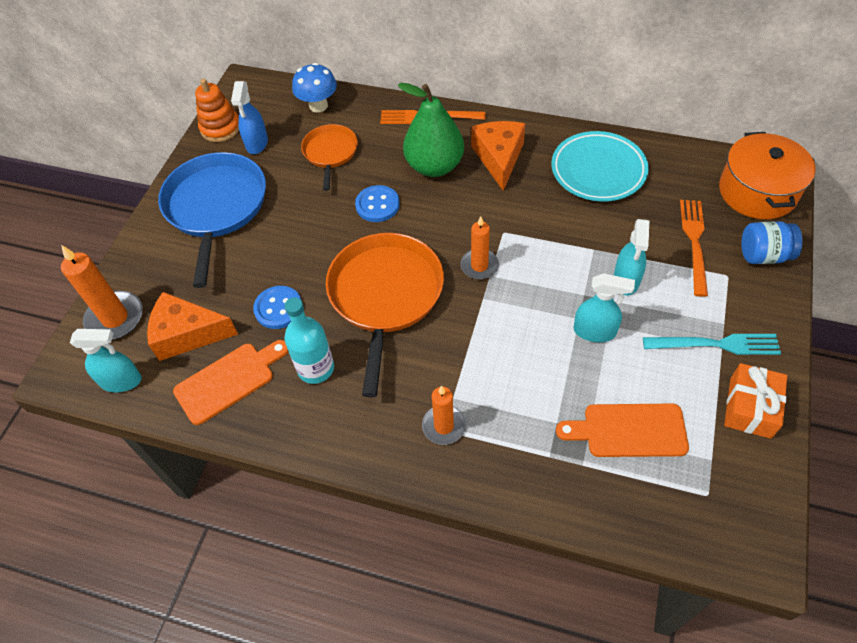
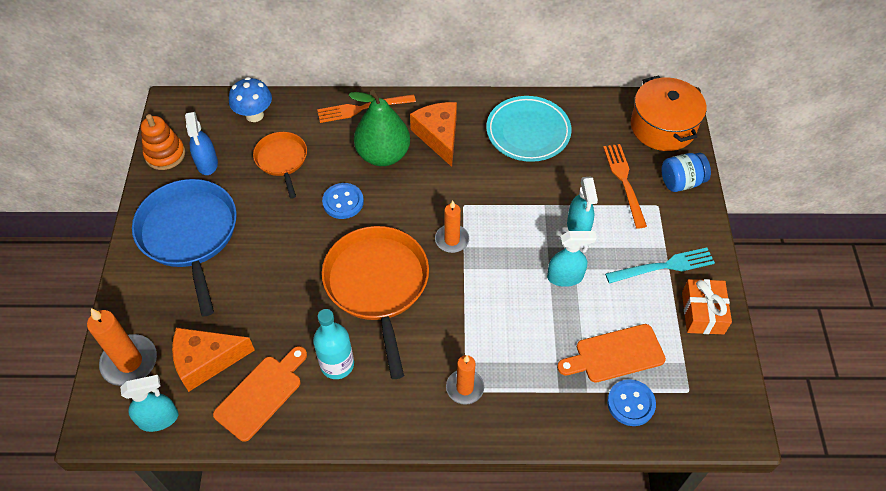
camera: 20 degrees left, 0 degrees up
blue button [253,286,302,329] -> blue button moved to [607,379,656,426]

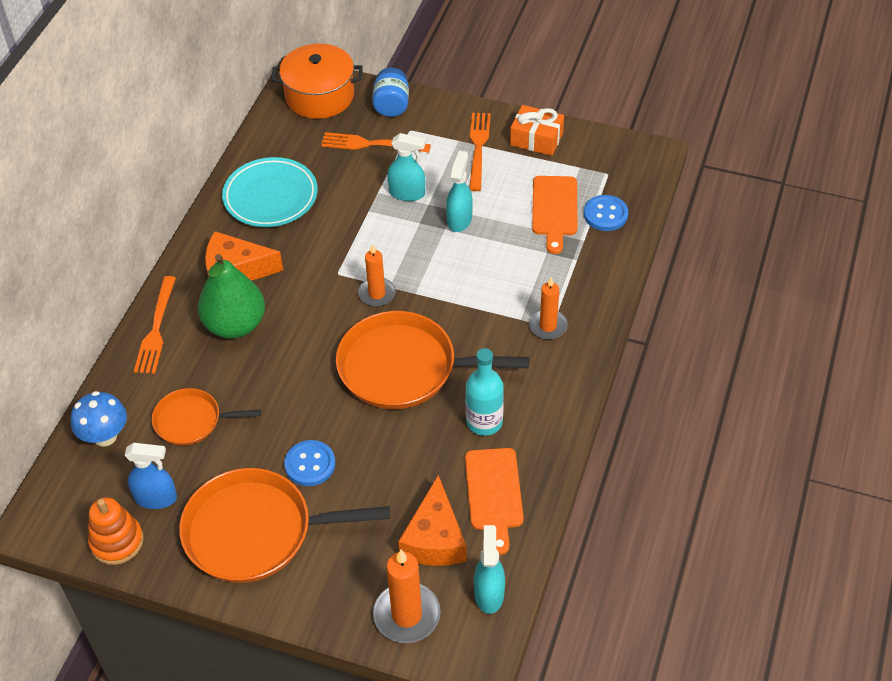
camera: 70 degrees left, 5 degrees down
blue pan [132,179,237,317] -> orange pan [180,468,390,583]
orange cutting board [213,346,307,442] -> orange cutting board turned 150 degrees counterclockwise [465,448,524,555]
blue button [322,183,364,219] -> blue button moved to [284,440,335,486]
turquoise fork [605,247,715,284] -> orange fork [469,113,490,191]

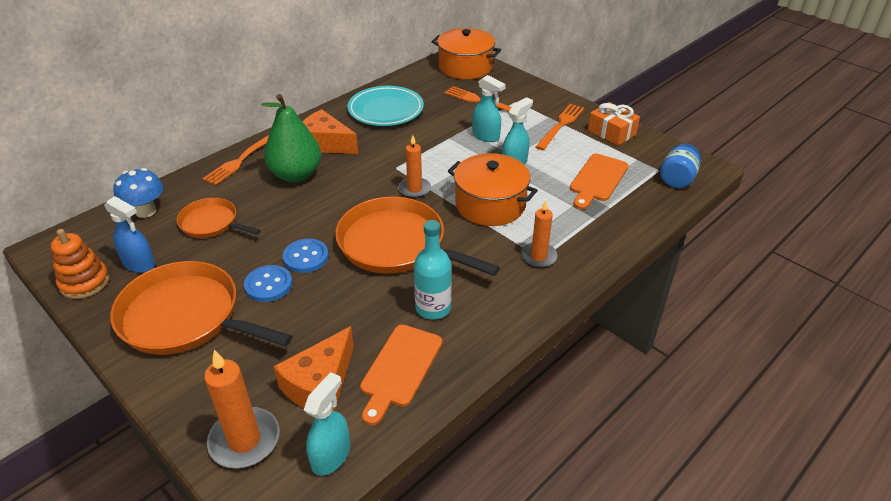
camera: 25 degrees right, 10 degrees down
blue jar [372,68,409,117] -> blue jar moved to [660,143,701,188]
blue button [584,195,628,231] -> blue button moved to [283,239,329,273]
none -> orange pot [448,153,538,226]

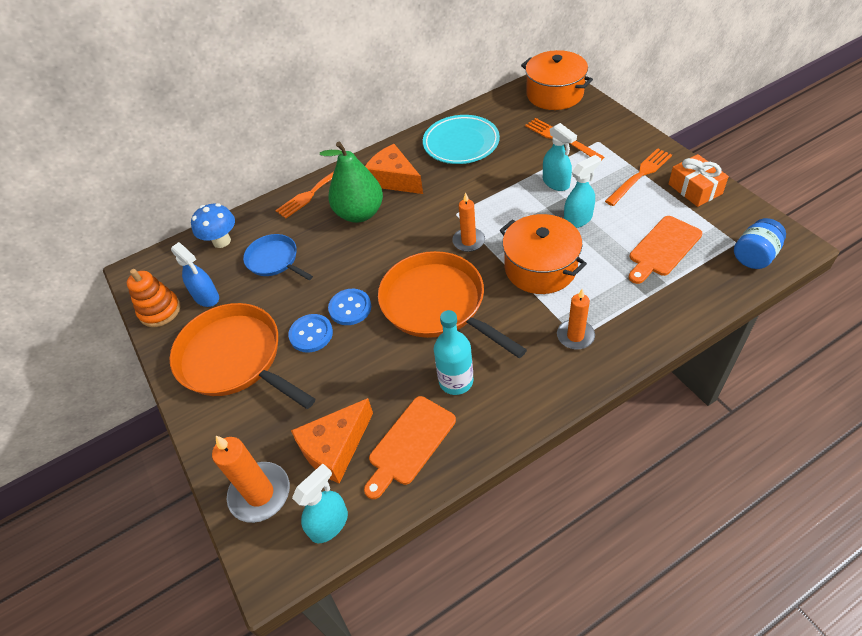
camera: 20 degrees right, 10 degrees up
orange pan [177,198,261,238] -> blue pan [243,234,313,280]

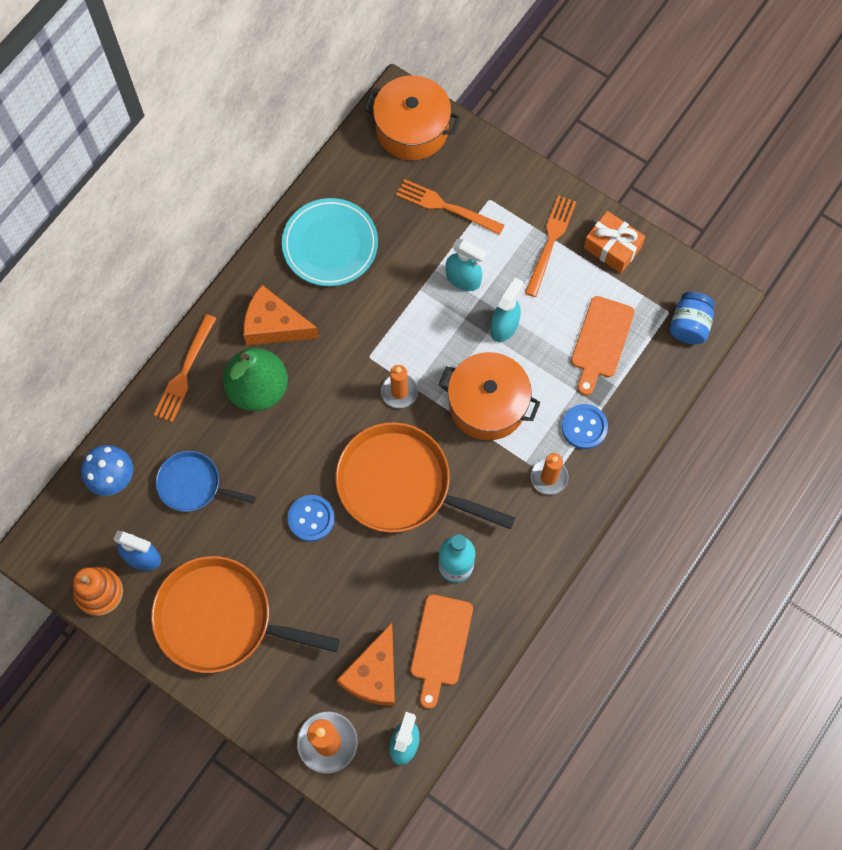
camera: 30 degrees left, 20 degrees up
blue button [288,314,333,353] -> blue button moved to [562,404,608,449]

